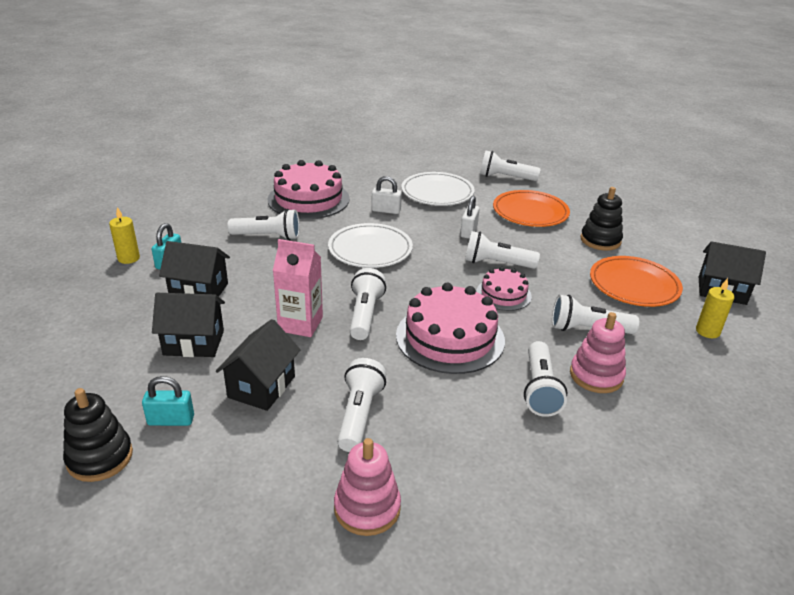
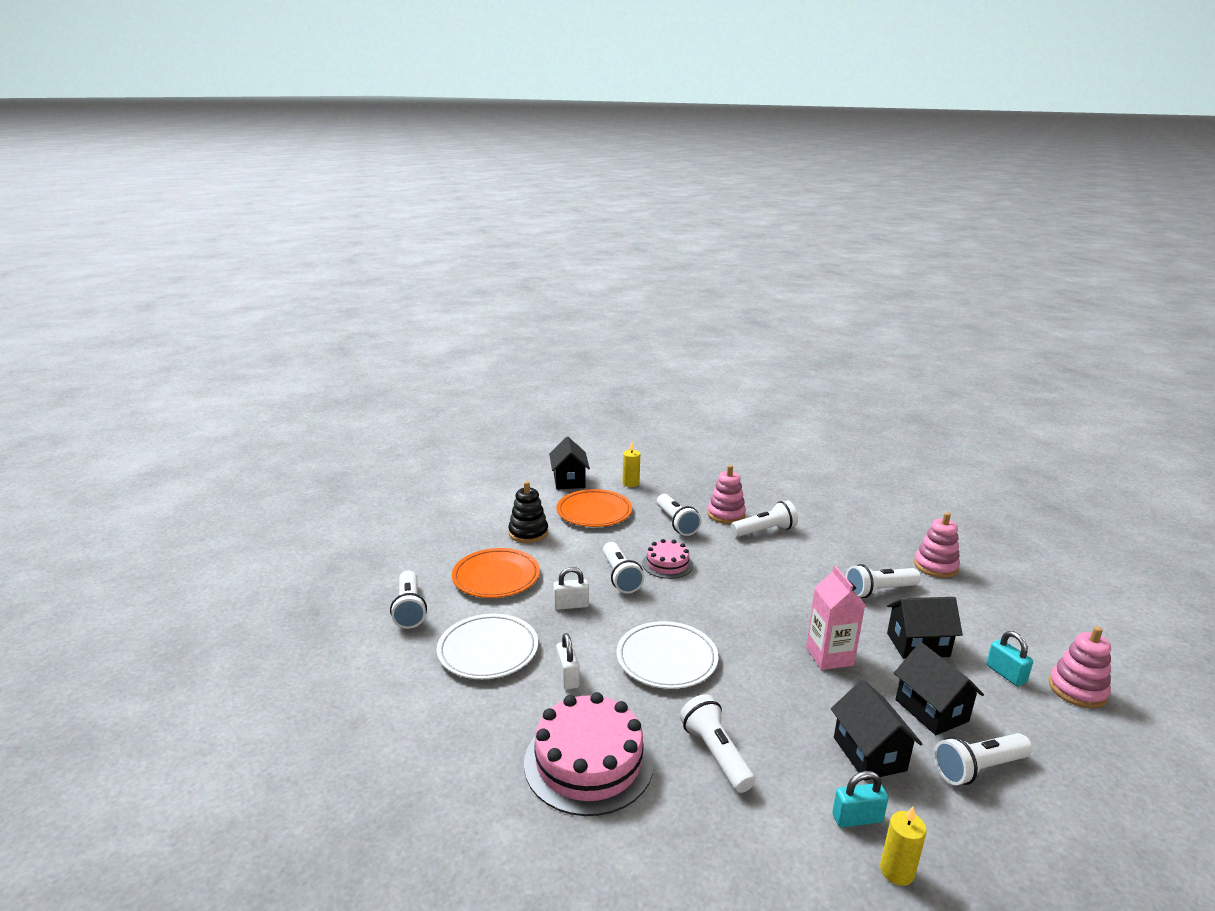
camera: 115 degrees left, 10 degrees down
black stacking toy [63,388,133,482] -> pink stacking toy [1049,626,1111,708]
white flashlight [350,268,386,340] -> white flashlight moved to [934,733,1032,785]
pink cake [396,282,505,374] -> none

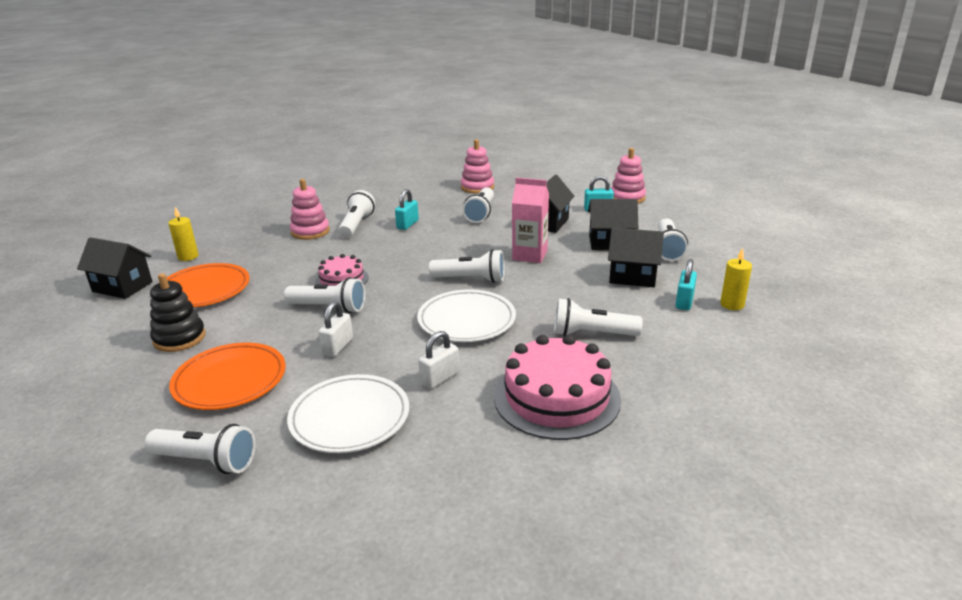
camera: 60 degrees left, 5 degrees up
white padlock [556,633,579,690] -> white padlock turned 60 degrees counterclockwise [418,331,459,389]
white flashlight [657,494,702,536] -> white flashlight moved to [429,249,505,283]
none -> turquoise padlock [395,189,419,230]

